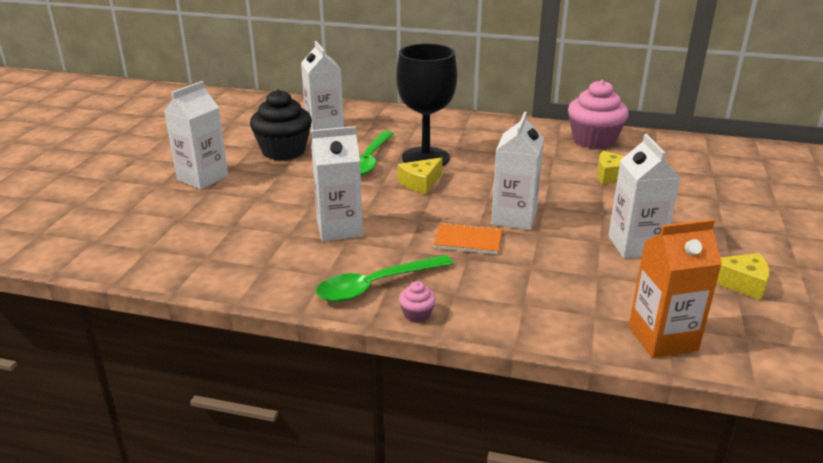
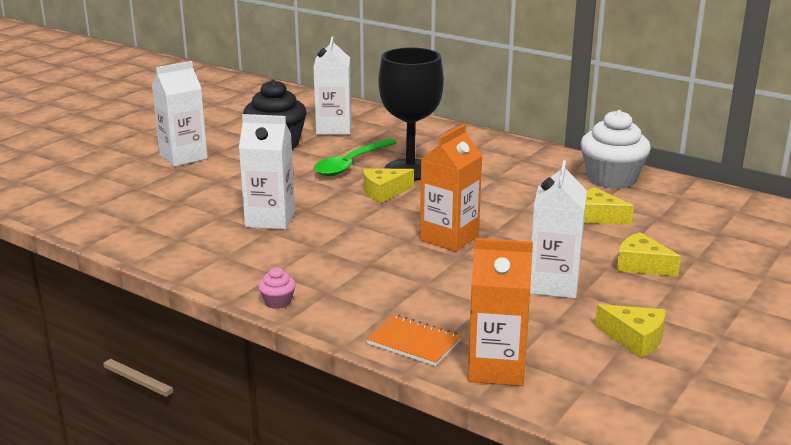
camera: 20 degrees right, 5 degrees down
green spoon [316,255,453,302] -> none
orange notebook [434,222,502,254] -> orange notebook moved to [366,315,462,366]
white carton [491,112,544,230] -> orange carton [420,124,483,252]
pink cupcake [568,80,629,149] -> white cupcake [581,110,651,189]
none -> yellow cheese [617,232,681,277]

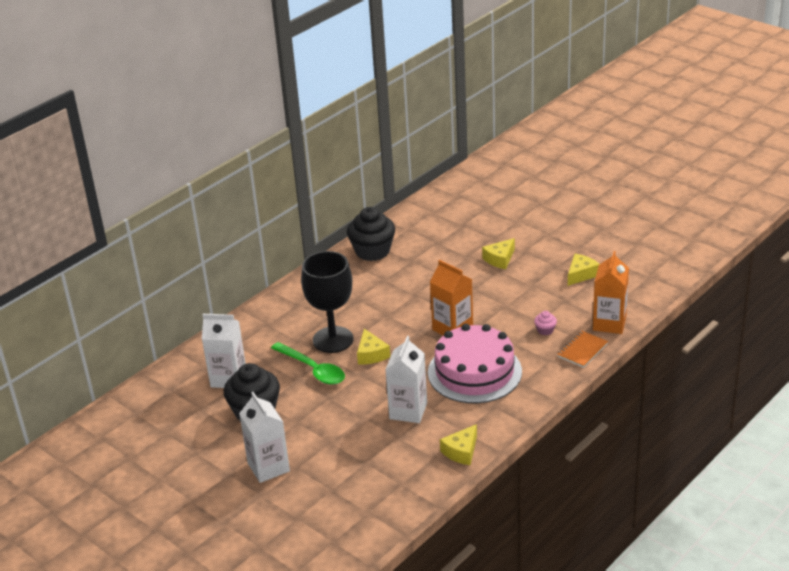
camera: 80 degrees left, 10 degrees up
pink cupcake [258,267,295,309] -> pink cupcake moved to [534,311,557,335]
white carton [530,160,587,299] -> none
white cupcake [581,110,651,189] -> black cupcake [347,207,395,261]
yellow cheese [584,187,634,225] -> yellow cheese moved to [440,424,477,465]
none -> pink cake [428,324,522,403]

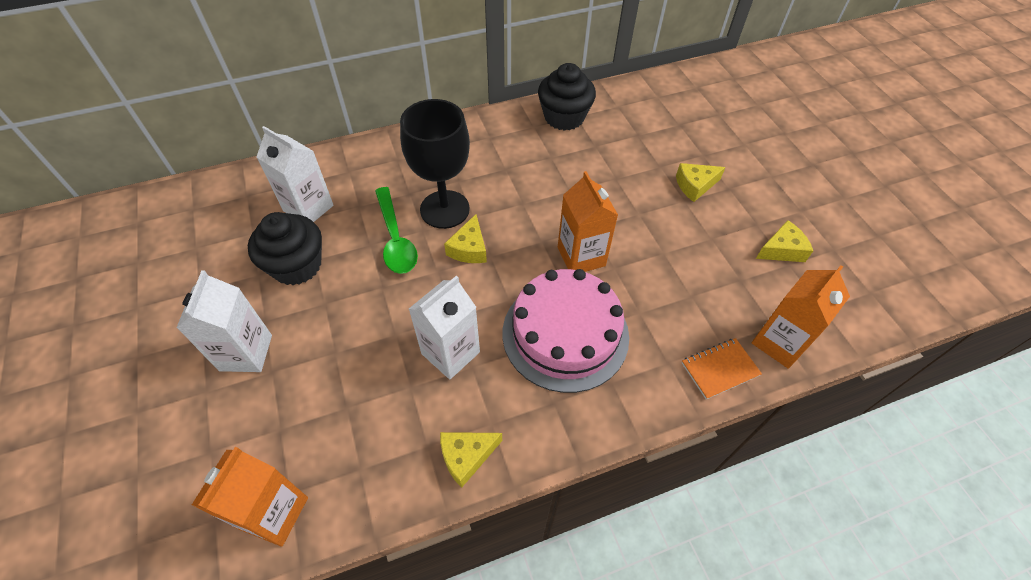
camera: 25 degrees right, 20 degrees up
pink cupcake [534,311,557,335] -> none
none -> orange carton [192,447,308,547]

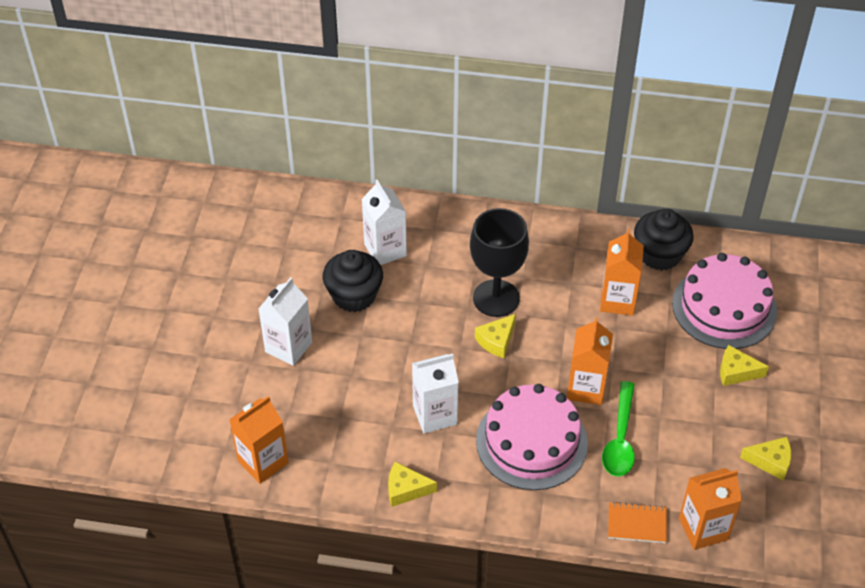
camera: 30 degrees right, 5 degrees down
green spoon [375,187,418,274] -> green spoon moved to [602,381,635,476]
none -> orange carton [600,229,644,316]
none -> pink cake [672,253,777,349]

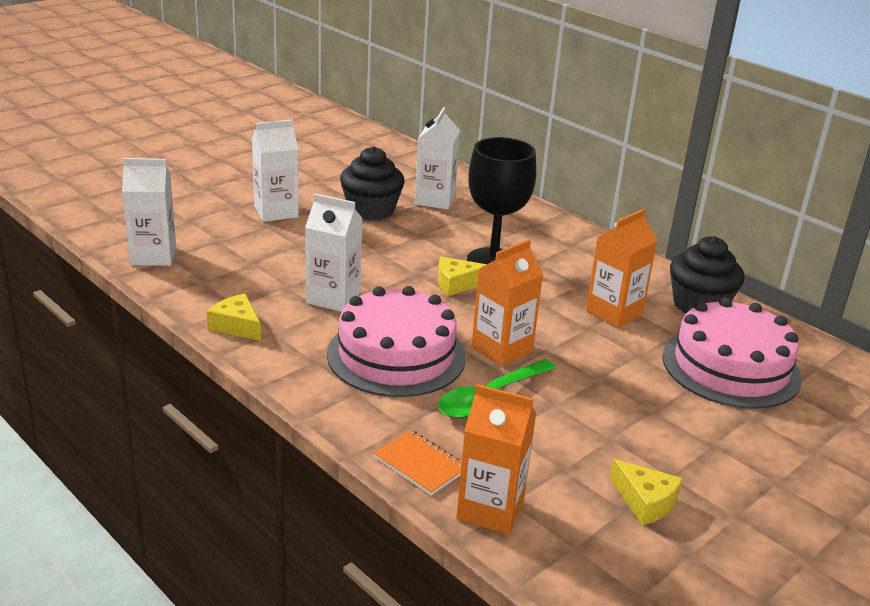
camera: 35 degrees right, 20 degrees down
orange carton [229,396,288,484] -> white carton [122,158,176,266]
yellow cheese [720,345,769,386] -> none

